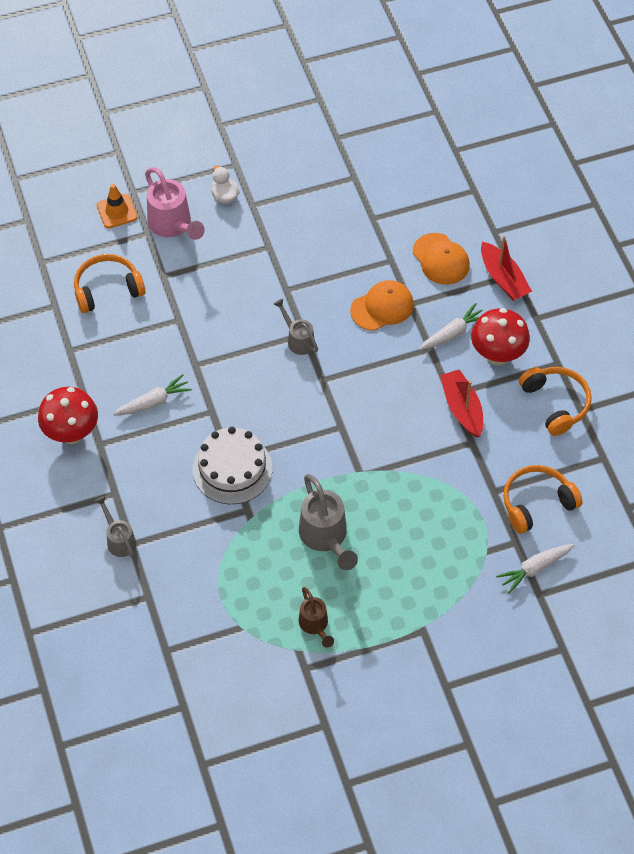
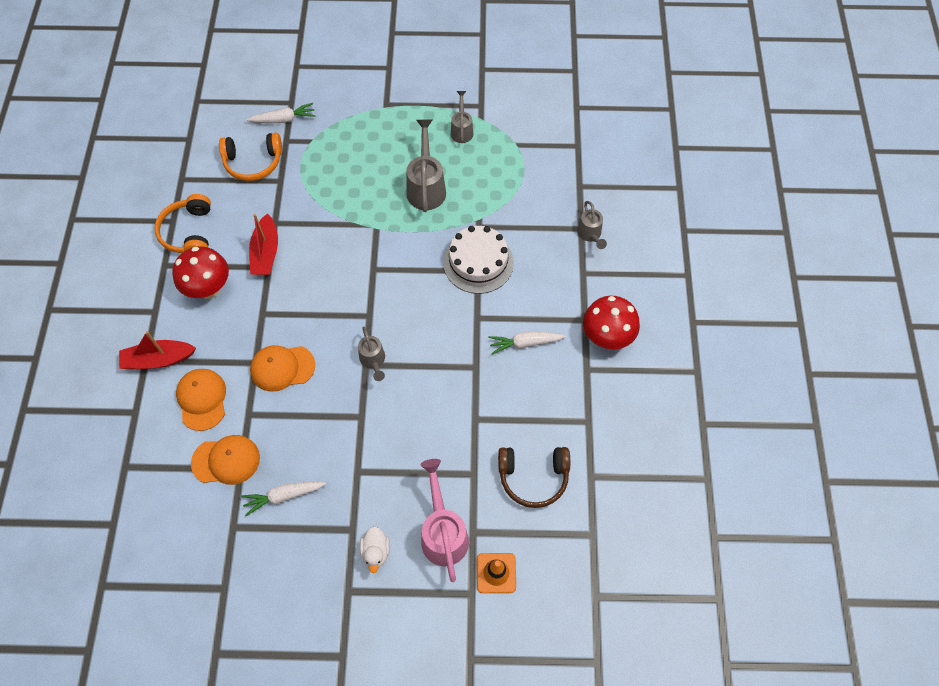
camera: 160 degrees left, 5 degrees up
orange headphones [74,254,146,313] -> brown headphones [498,447,570,508]
brown watering can [299,587,334,648] -> grey watering can [451,91,473,143]
white carrot [419,303,483,350] -> white carrot moved to [241,482,326,516]
red boat [481,236,532,301] -> red boat turned 90 degrees counterclockwise [119,331,196,369]
none -> orange cap [191,435,260,485]

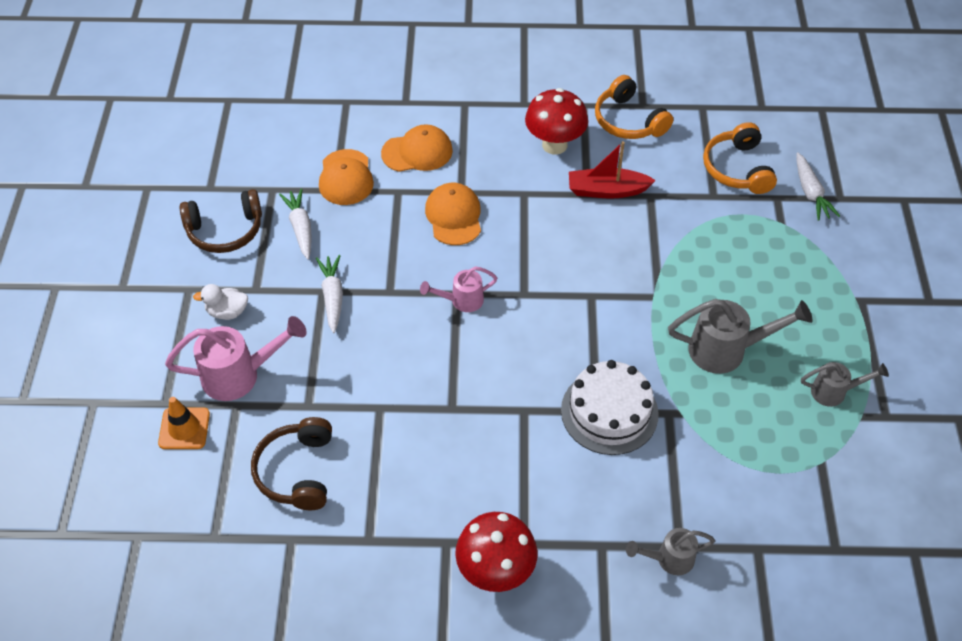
camera: 90 degrees right, 10 degrees down
red boat [119,331,196,369] -> none
orange headphones [154,194,211,253] -> orange headphones turned 120 degrees counterclockwise [595,75,673,139]
grey watering can [358,327,385,381] -> pink watering can [420,266,497,312]
white carrot [488,331,566,354] -> white carrot moved to [316,255,343,333]
none -> brown headphones [179,189,262,253]

